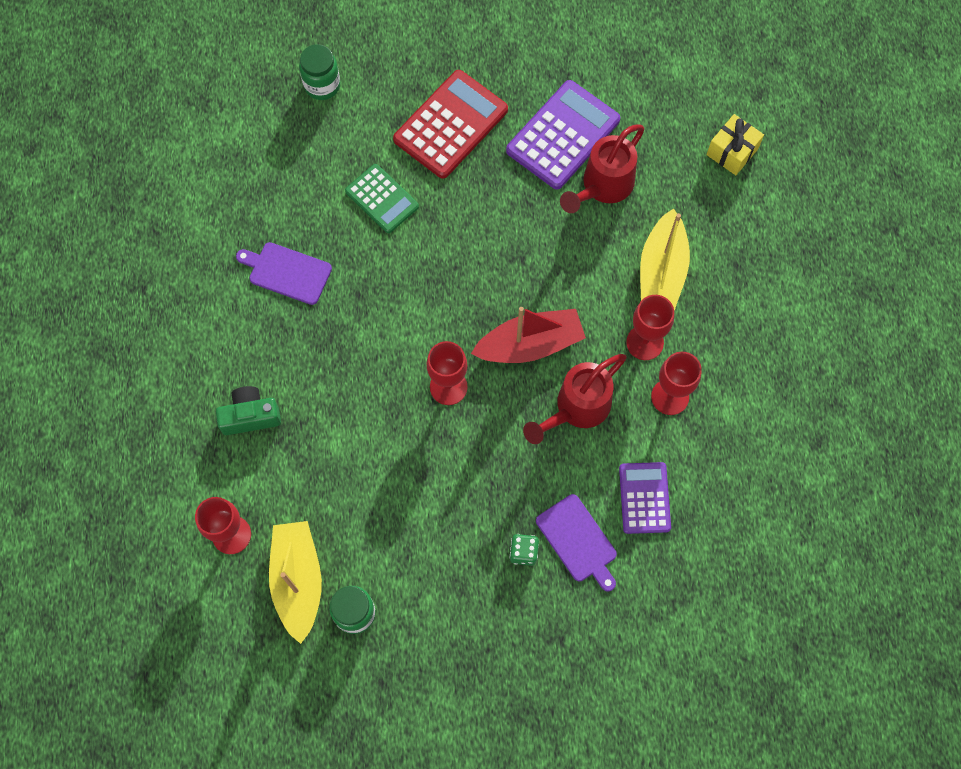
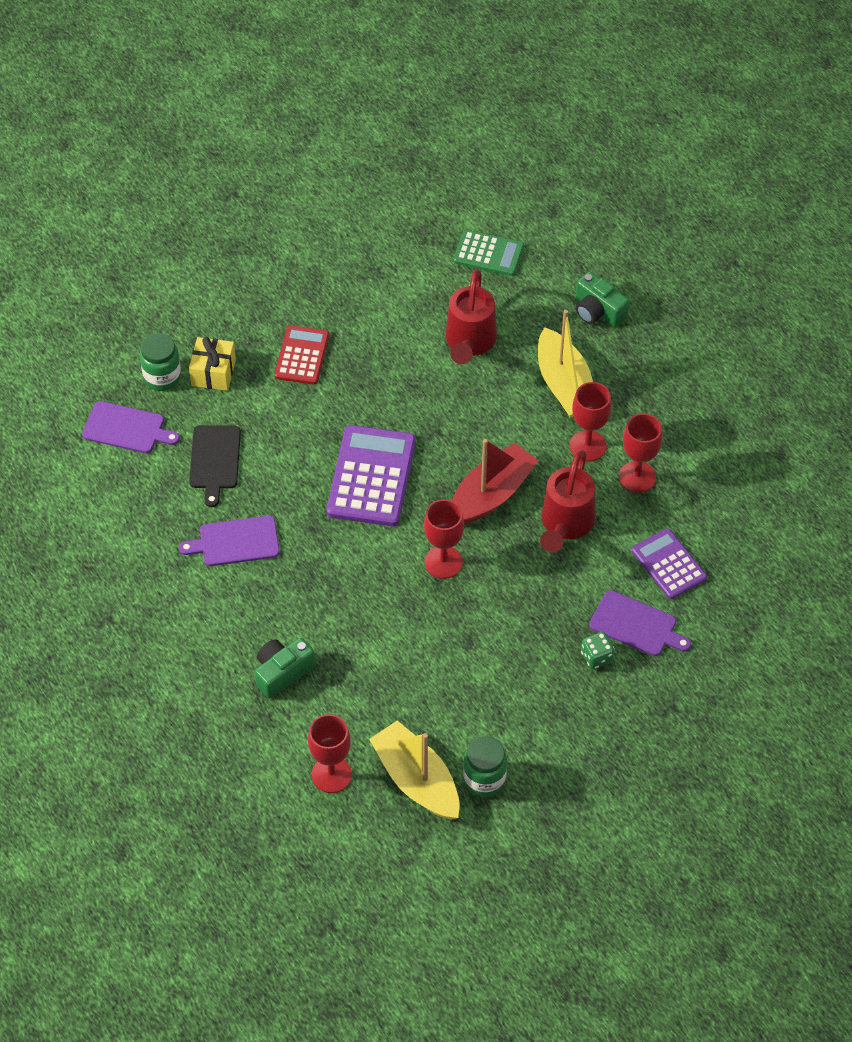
camera: 30 degrees left, 15 degrees down
green calculator [345,164,419,233] -> green calculator moved to [453,230,524,276]
red calculator [393,70,508,179] -> red calculator [275,325,329,385], size x0.62
purple calculator [506,80,620,190] -> purple calculator moved to [327,425,416,526]
yellow gift [706,114,764,175] -> yellow gift moved to [189,337,236,391]
none -> purple cutting board [82,401,180,453]
none -> black cutting board [189,425,241,507]
none -> green camera [576,271,629,327]

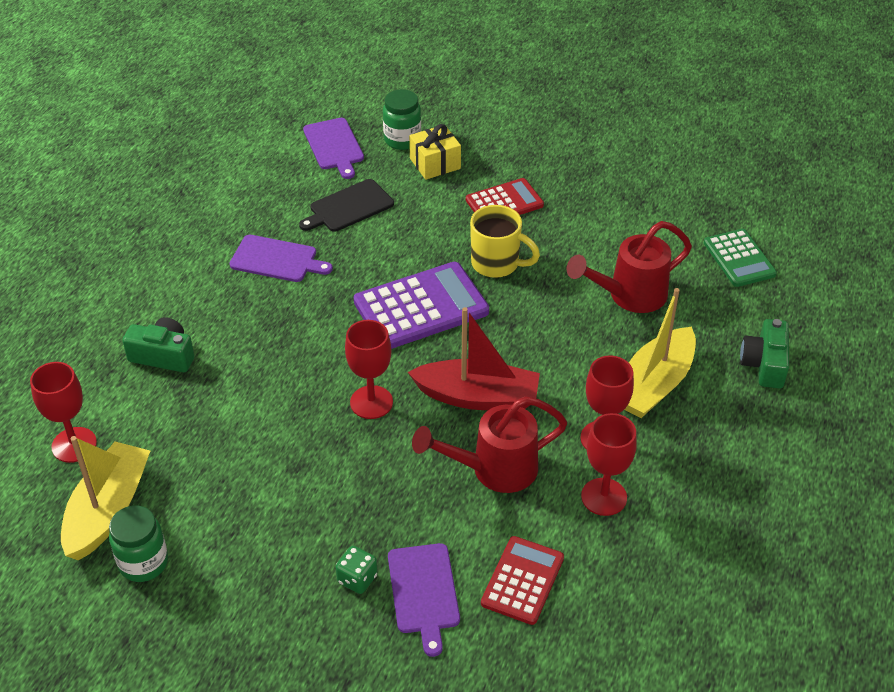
camera: 55 degrees right, 10 degrees down
purple cutting board [179,516,280,566] -> purple cutting board turned 150 degrees clockwise [229,235,333,282]
purple calculator [632,528,707,599] -> red calculator [481,536,564,625]
none -> yellow mug [470,205,540,278]

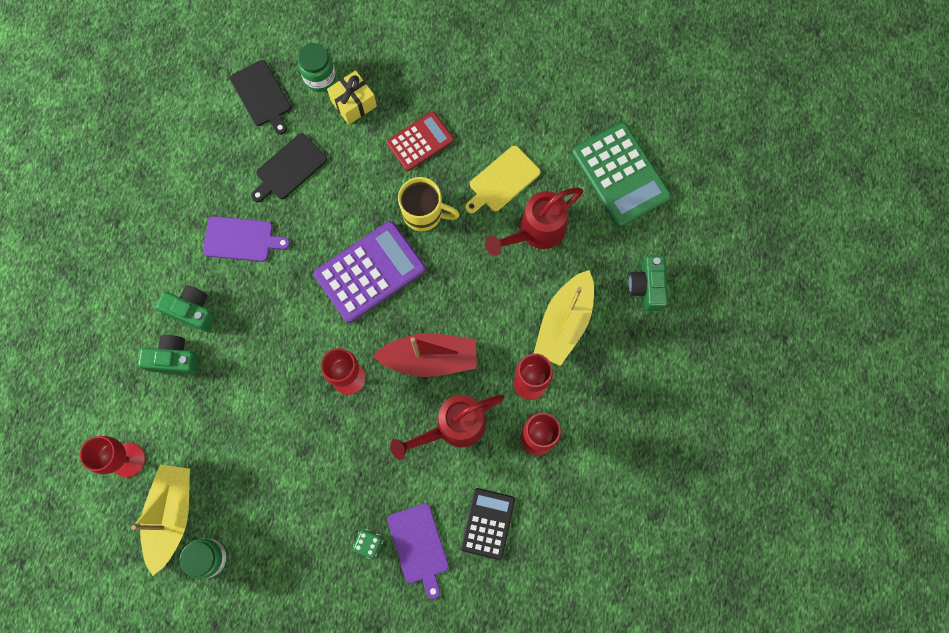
camera: 10 degrees left, 30 degrees up
purple cutting board [303,118,364,179] -> black cutting board [230,60,291,135]
red calculator [481,536,564,625] -> black calculator [461,488,515,560]
green calculator [704,229,777,287] -> green calculator [572,122,671,227], size x1.61
none -> green camera [156,285,215,332]
none -> yellow cutting board [465,146,540,213]

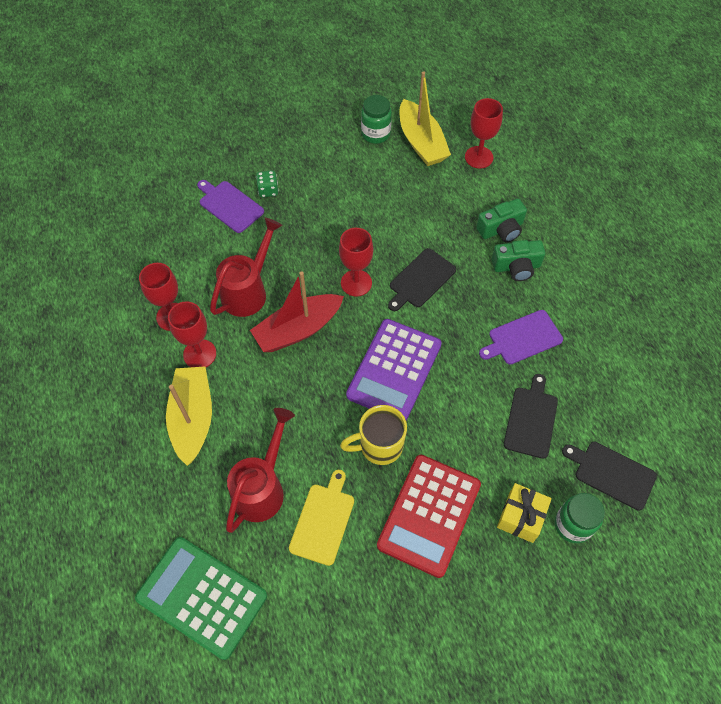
camera: 150 degrees right, 15 degrees down
red calculator [387,112,454,171] -> red calculator [377,455,481,578], size x1.61
black calculator [461,488,515,560] -> none
green camera [629,256,668,311] -> none
none -> black cutting board [388,248,456,311]

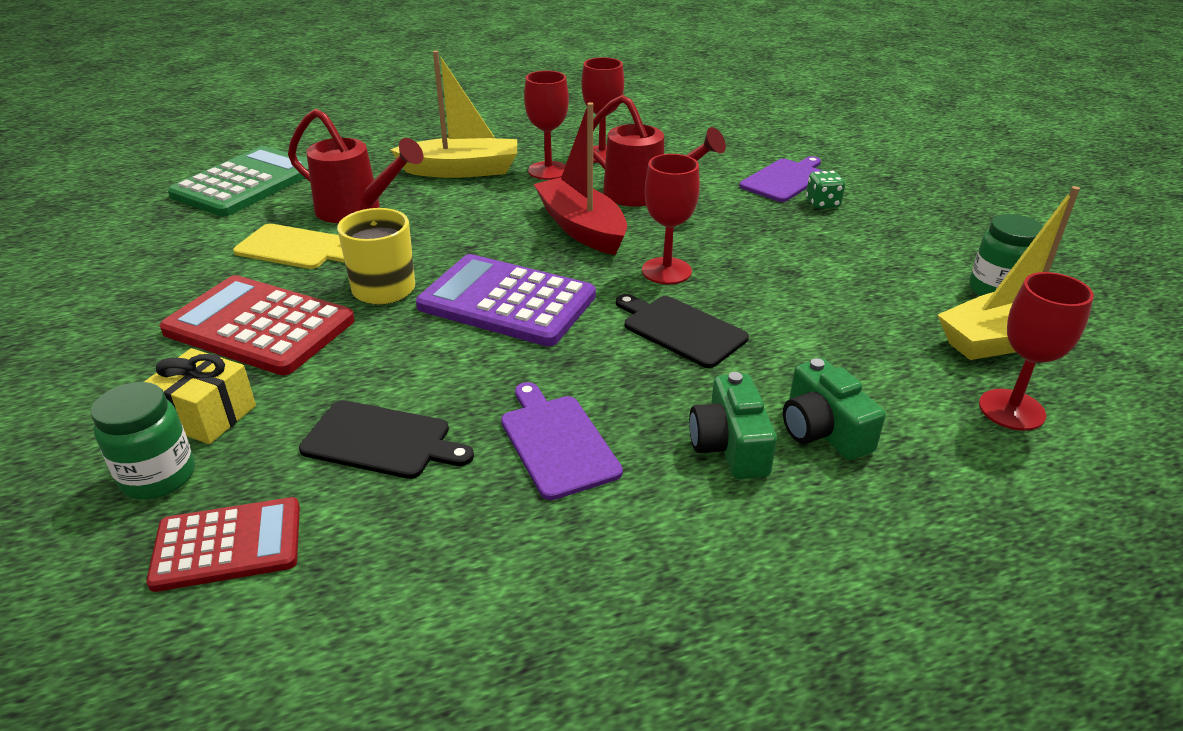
camera: 90 degrees right, 25 degrees down
black cutting board [562,442,657,511] -> red calculator [146,497,300,592]

